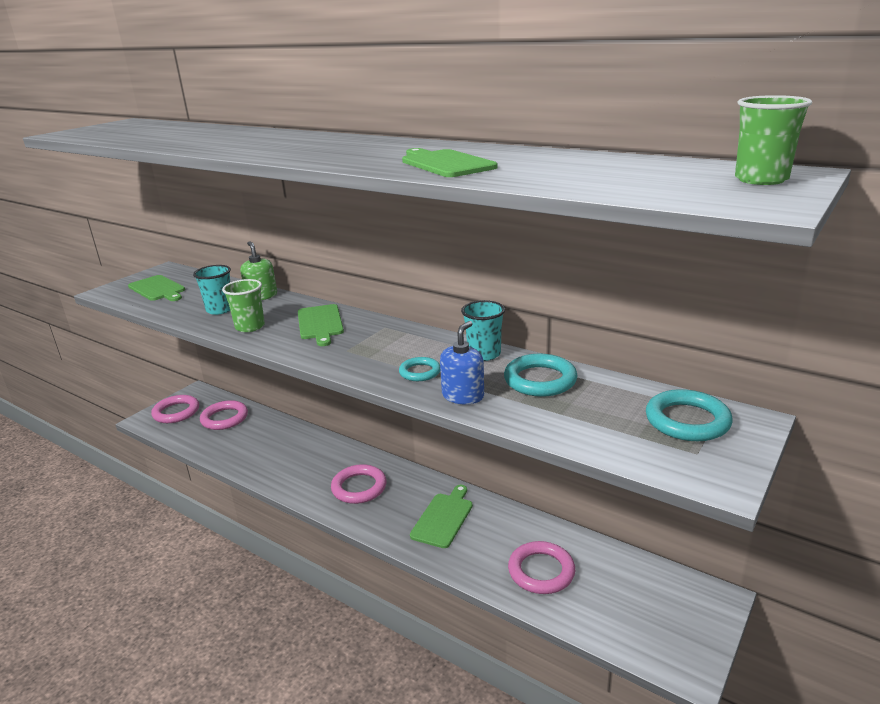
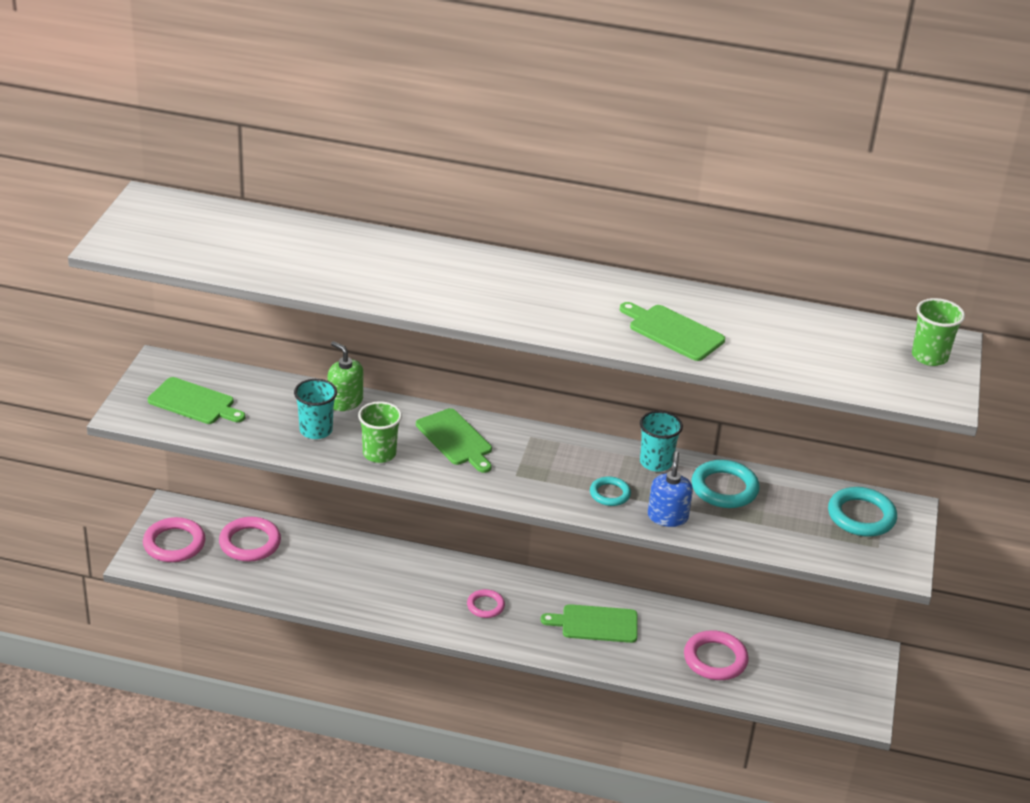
camera: 25 degrees left, 10 degrees up
pink ring [331,464,387,504] -> pink ring [467,589,505,618], size x0.60
green cutting board [410,485,473,548] -> green cutting board turned 90 degrees counterclockwise [541,604,638,643]

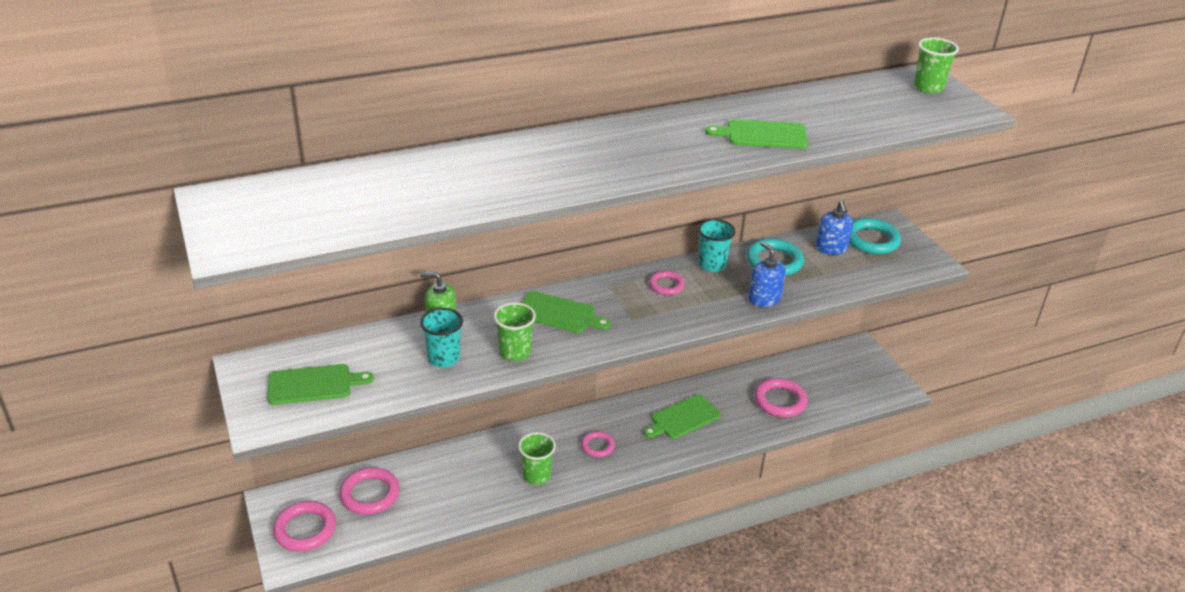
camera: 35 degrees left, 0 degrees up
turquoise ring [590,476,631,506] -> none
none -> green cup [518,432,556,485]
none -> pink ring [649,271,685,295]
none -> blue soap dispenser [815,201,853,255]

